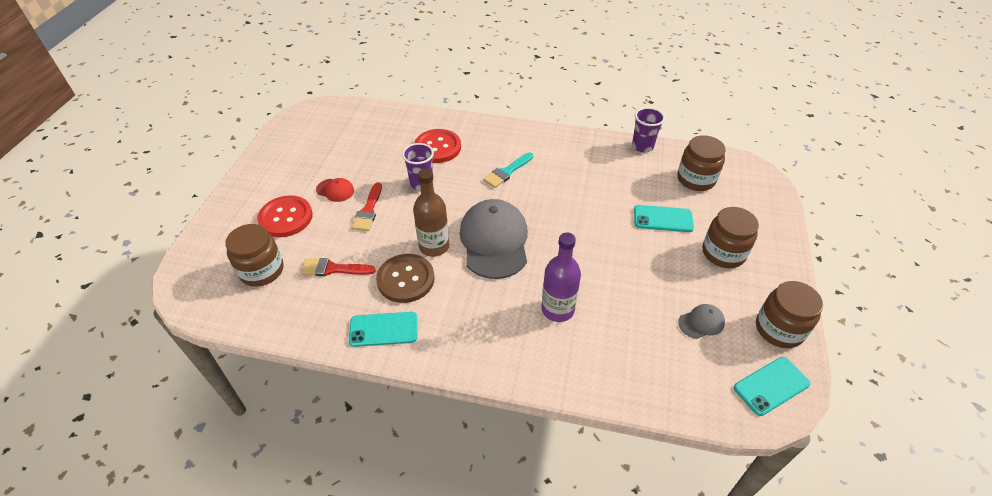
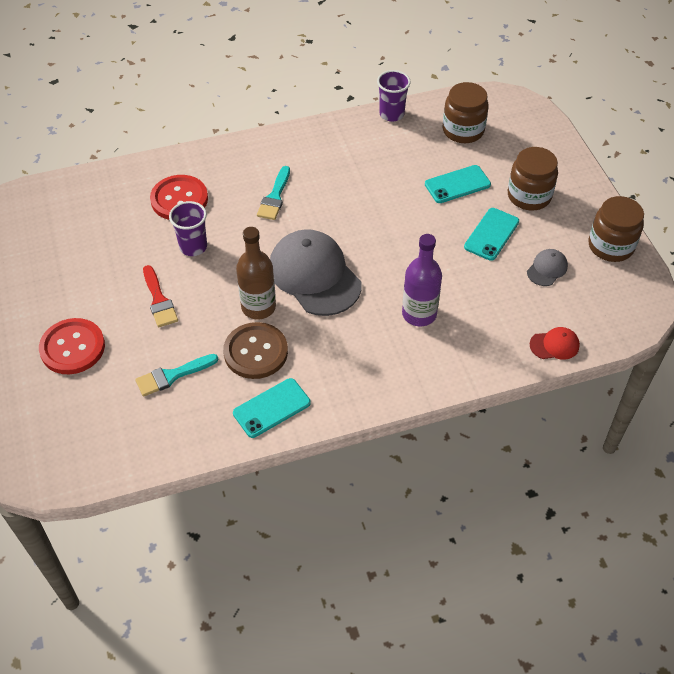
camera: 30 degrees left, 5 degrees up
brown jar [225,224,283,287] -> none
red brush [301,258,376,276] -> turquoise brush [135,354,218,397]
red cap [316,178,354,202] -> red cap moved to [530,327,580,360]
turquoise phone [734,357,810,416] -> turquoise phone moved to [464,208,519,261]

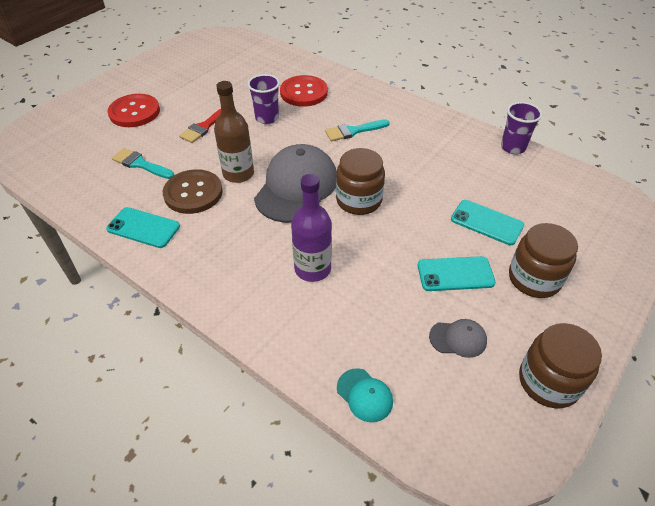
camera: 55 degrees right, 5 degrees down
brown jar [443,82,489,143] -> brown jar moved to [336,148,385,215]
red cap [530,327,580,360] -> turquoise cap [337,368,393,422]

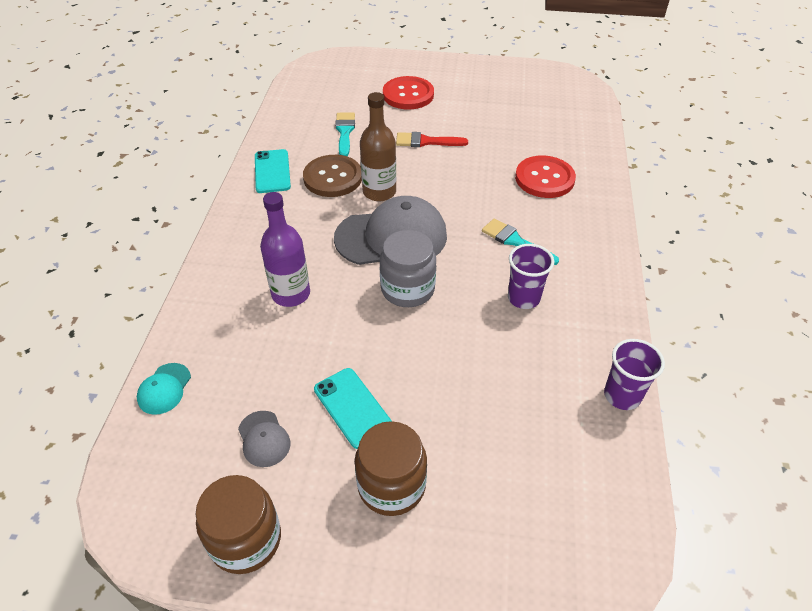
camera: 60 degrees right, 0 degrees up
purple cup [247,74,280,124] -> purple cup moved to [508,244,554,309]
brown jar [336,148,385,215] -> grey jar [380,230,436,307]
turquoise phone [451,200,524,245] -> none

